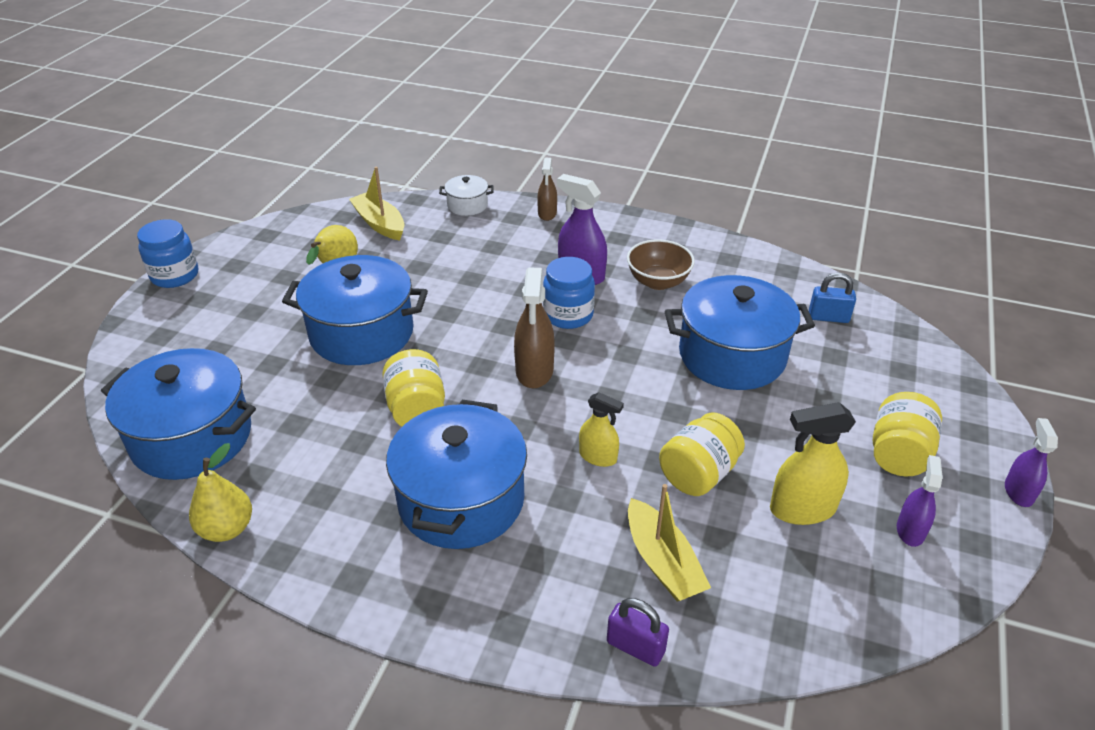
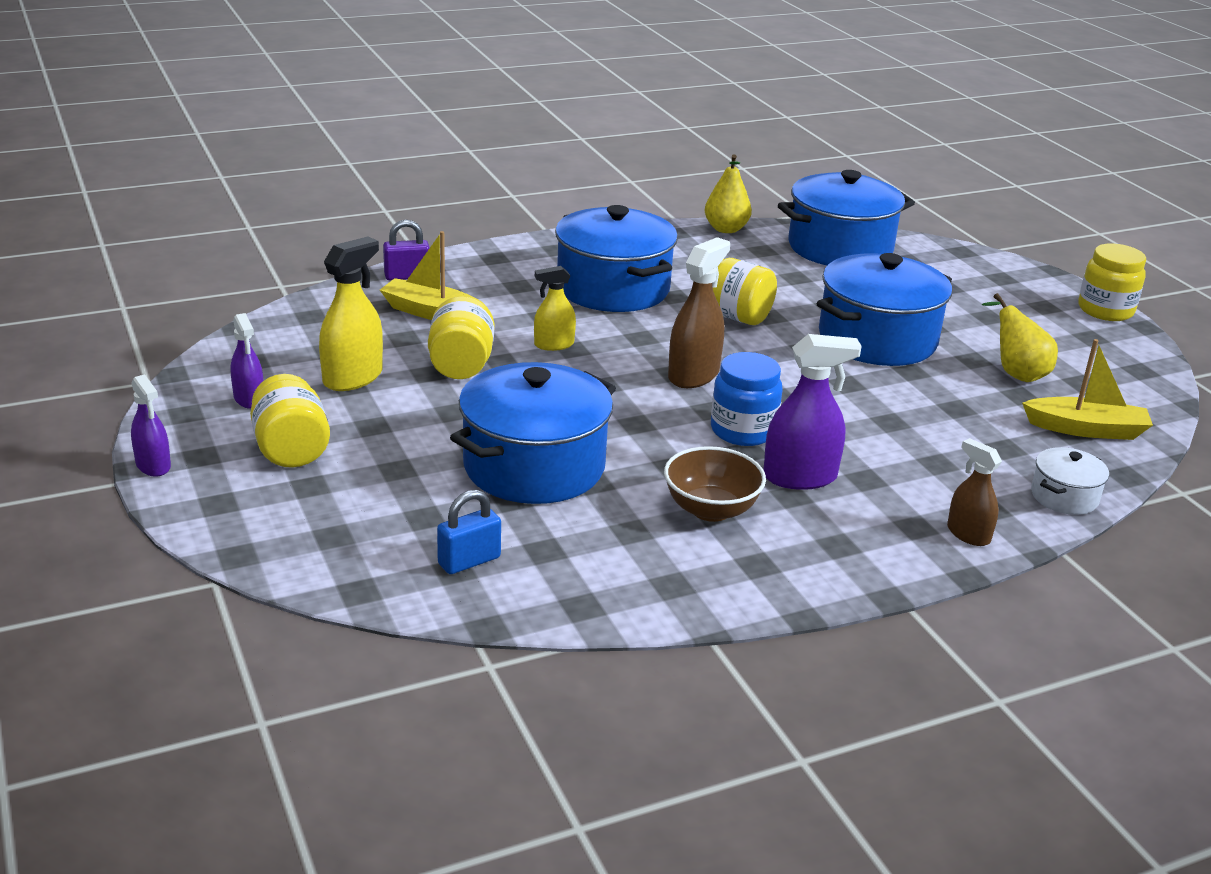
camera: 135 degrees right, 10 degrees down
blue jar [137,219,198,288] -> yellow jar [1078,243,1146,321]
brown spray bottle [514,267,555,388] -> brown spray bottle turned 75 degrees clockwise [668,237,730,388]

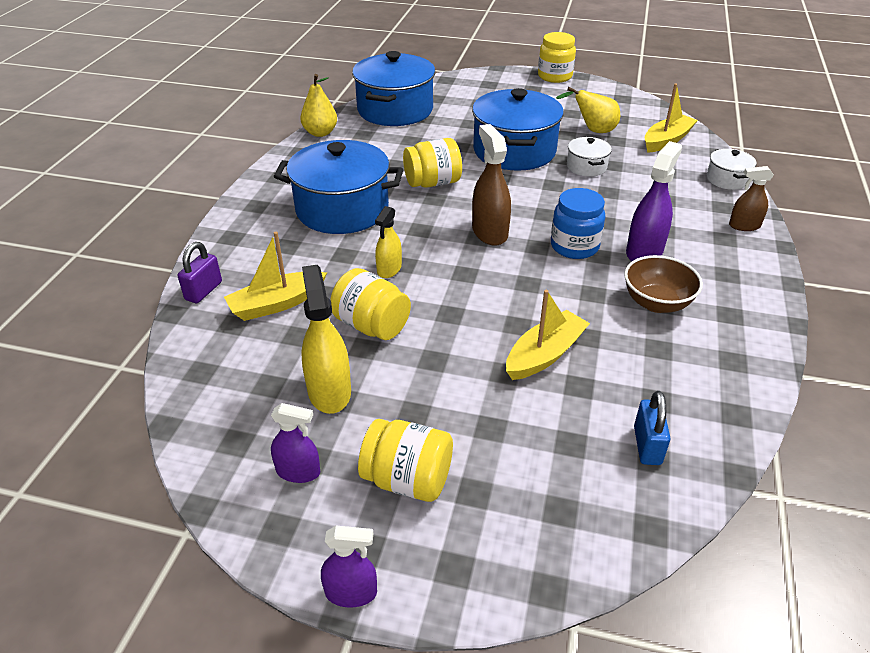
camera: 50 degrees left, 10 degrees up
blue pot [450,362,616,504] -> yellow boat [506,290,590,380]
none -> white pot [567,137,612,177]

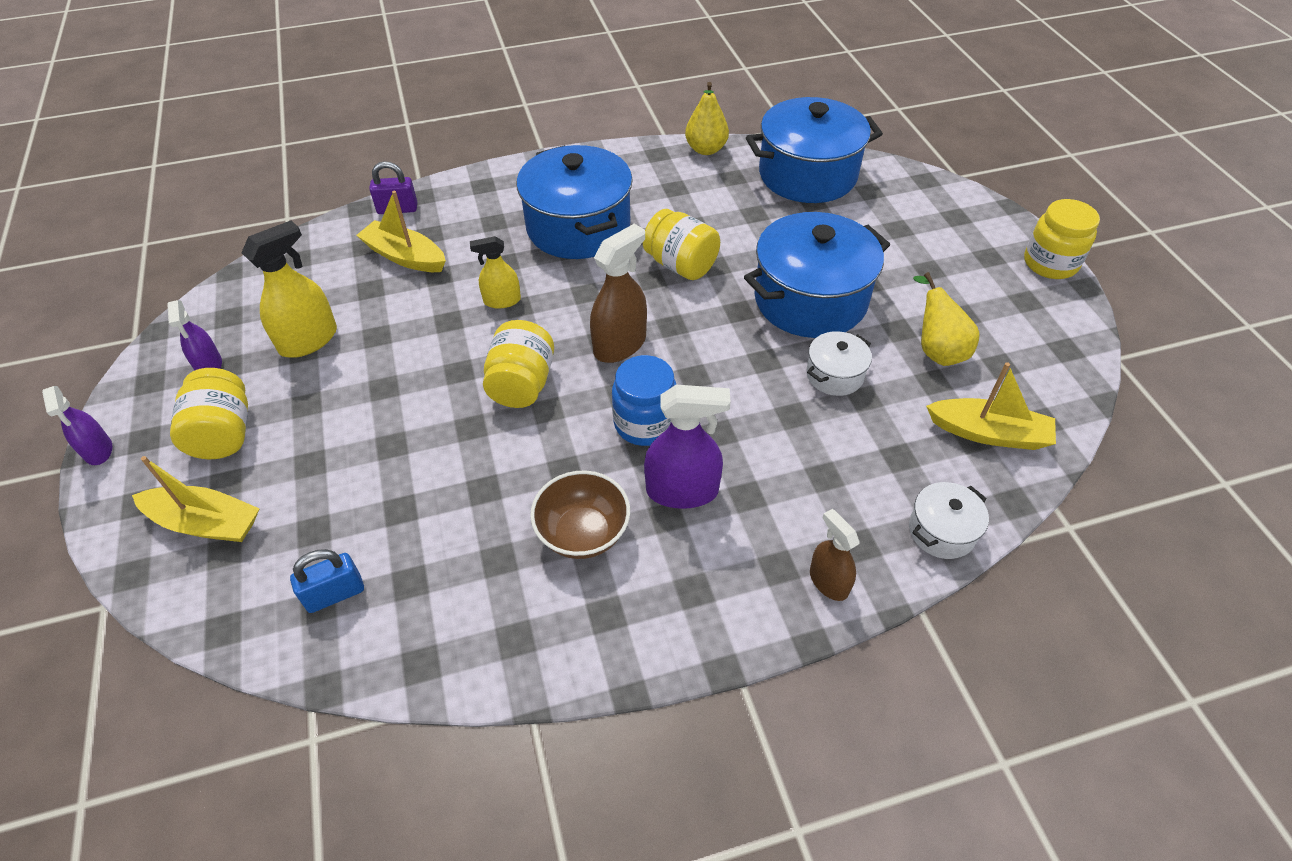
camera: 60 degrees right, 10 degrees up
yellow jar [330,268,411,340] -> yellow jar moved to [483,320,554,408]
yellow boat [506,290,590,380] -> yellow boat moved to [132,456,260,542]

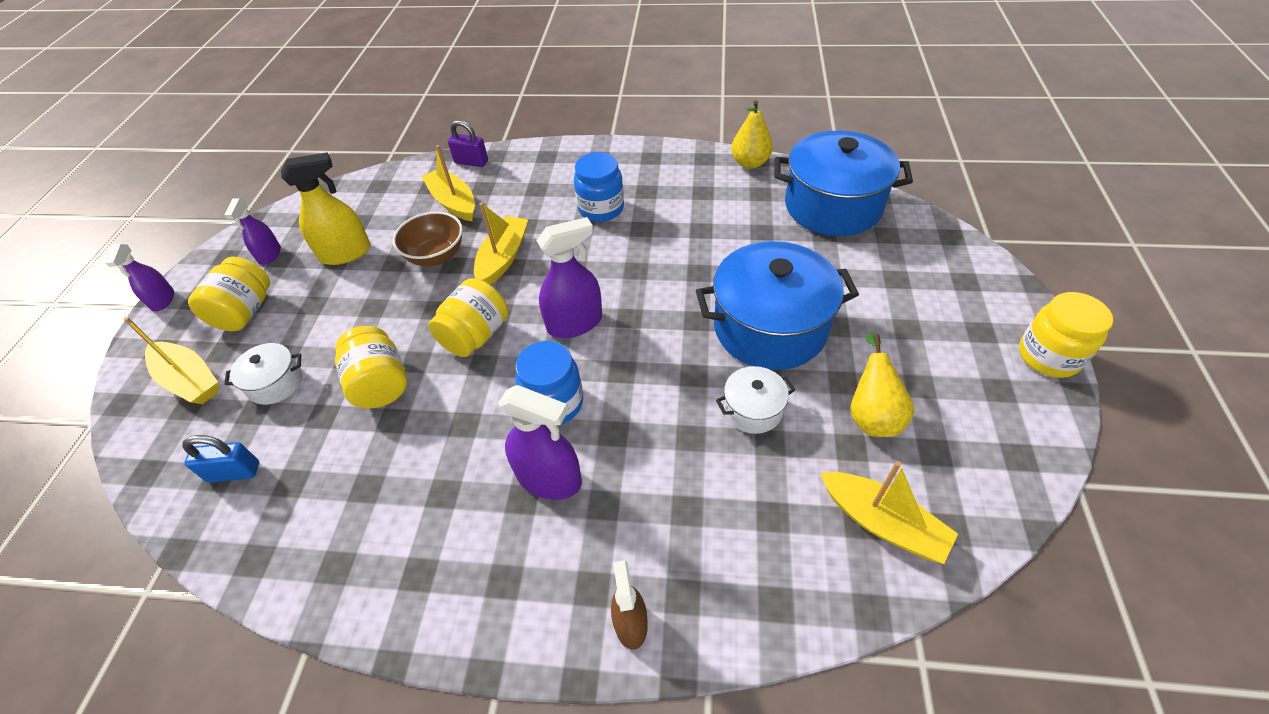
camera: 25 degrees right, 0 degrees up
yellow spray bottle [470,236,521,309] -> yellow boat [474,202,528,285]
blue pot [516,145,633,259] -> blue jar [574,152,624,222]
brown bowl [530,471,630,559] -> brown bowl moved to [393,211,463,266]
brown spray bottle [590,224,647,363] -> purple spray bottle [536,217,602,338]
yellow jar [643,209,720,280] -> yellow jar moved to [335,326,407,408]
white pot [909,482,989,559] -> white pot moved to [224,343,302,405]

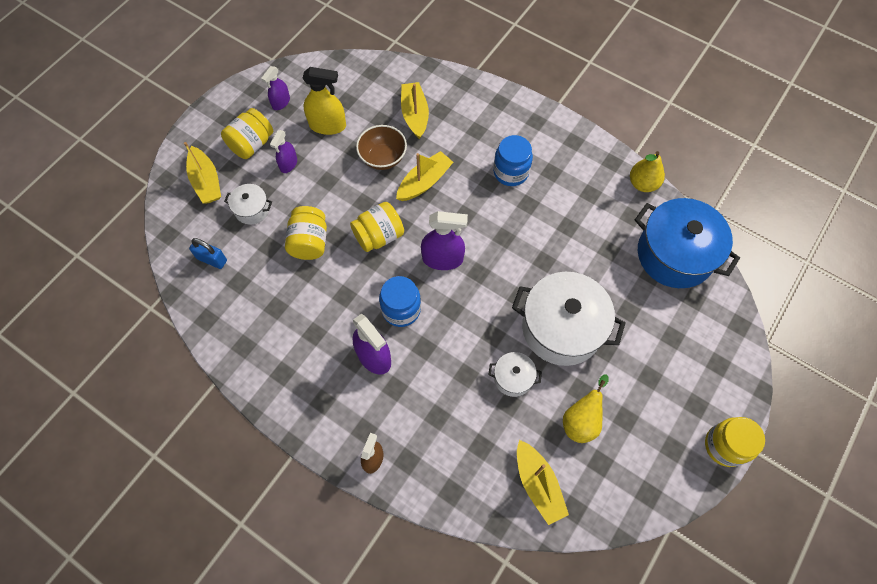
camera: 25 degrees right, 15 degrees up
purple spray bottle [106,244,174,311] -> purple spray bottle moved to [270,130,297,173]
purple padlock [448,120,488,167] -> none
blue pot [696,241,859,370] -> white pot [512,272,625,366]

